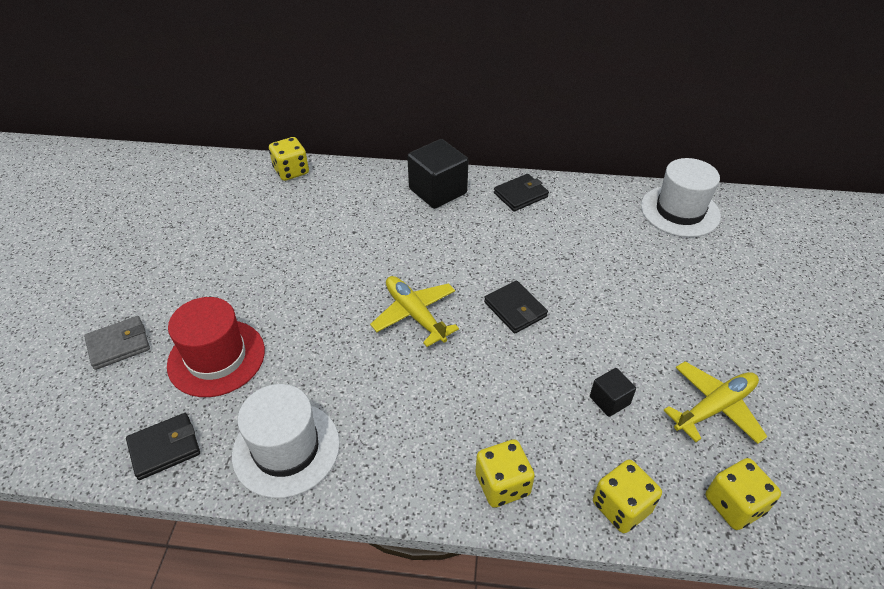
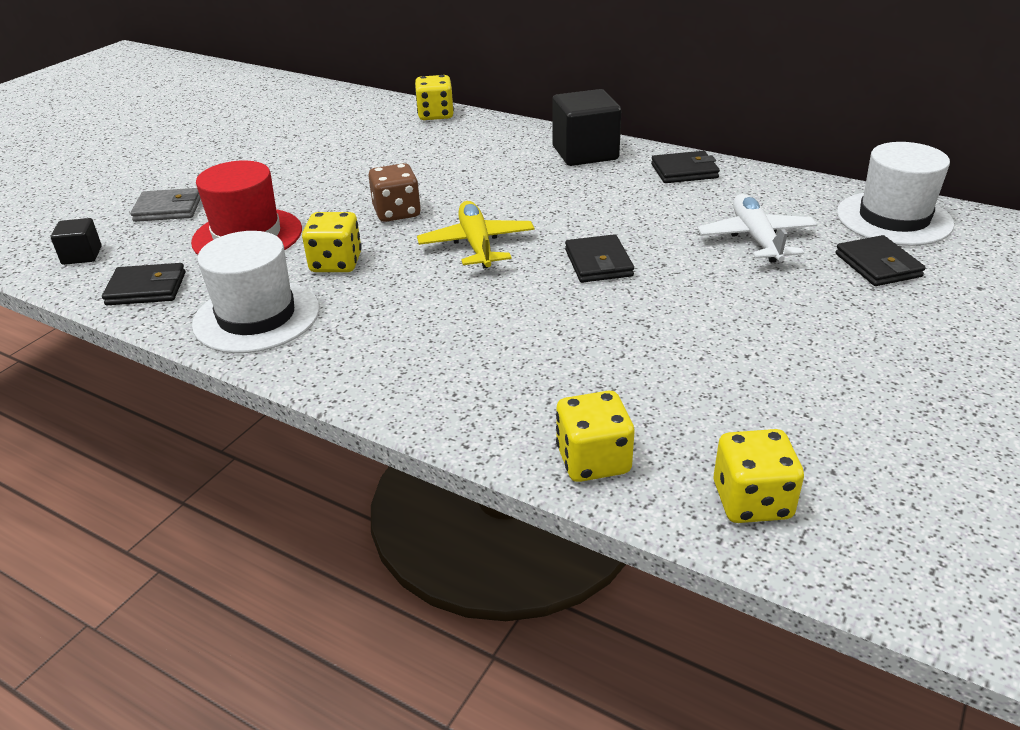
camera: 25 degrees right, 10 degrees down
yellow dice [476,439,535,508] -> yellow dice moved to [302,212,362,272]
black cube [590,368,636,417] -> black cube moved to [51,218,102,265]
yellow plane [664,361,768,444] -> none
none -> brown dice [368,163,421,222]
none -> white plane [697,194,817,263]
none -> black wallet [836,235,926,286]

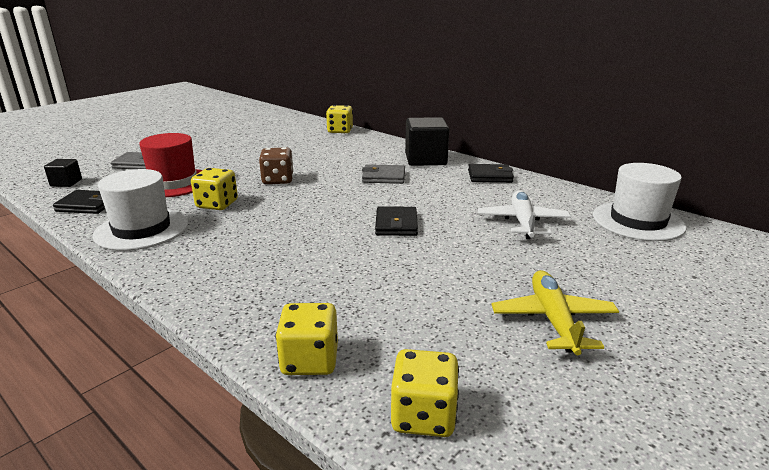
camera: 10 degrees right, 10 degrees down
yellow plane [417,201,534,269] -> yellow plane moved to [492,270,619,355]
black wallet [836,235,926,286] -> none
none -> grey wallet [362,164,405,184]

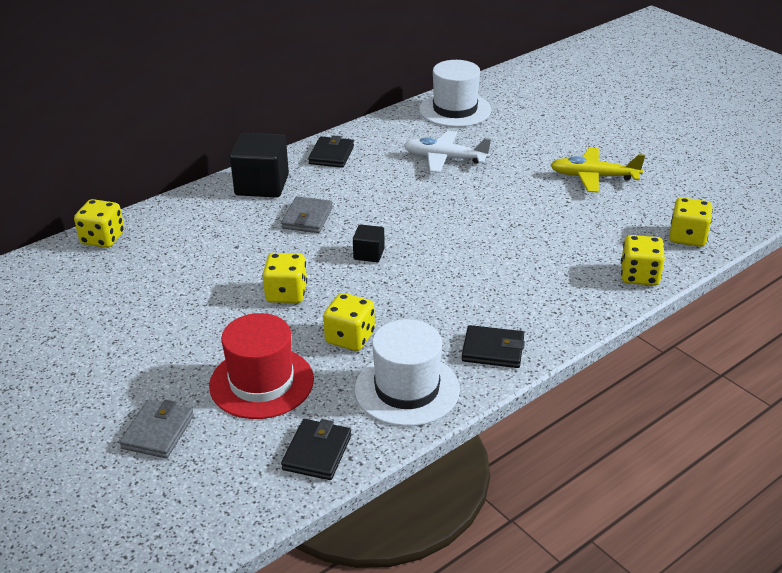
camera: 80 degrees left, 10 degrees up
black cube [44,159,82,187] -> black cube moved to [353,224,385,262]
brown dice [259,147,294,184] -> yellow dice [262,253,307,303]
black wallet [375,206,418,236] -> black wallet moved to [462,325,525,368]

